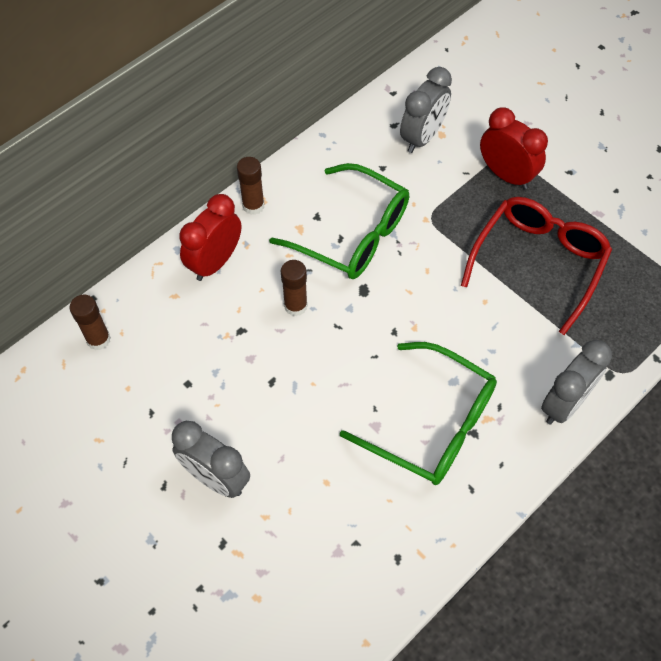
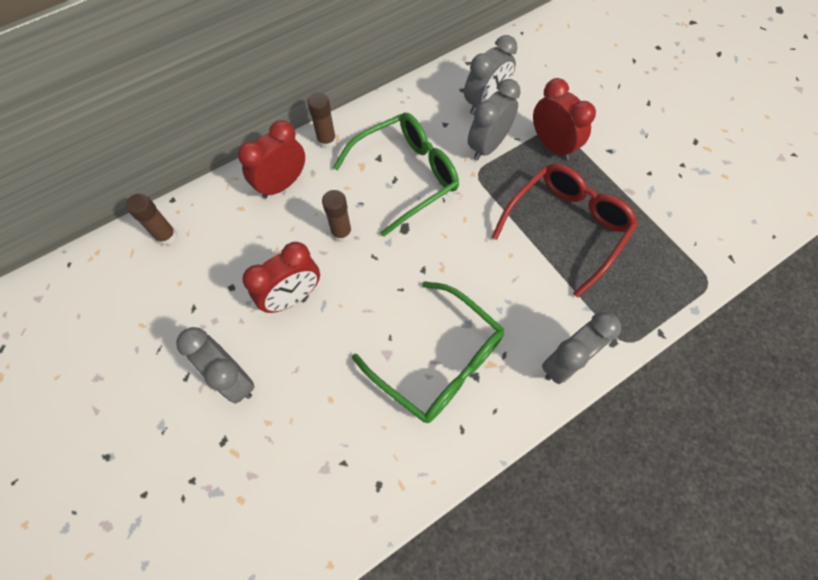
camera: 10 degrees right, 5 degrees up
green glasses [269,163,409,279] -> green glasses turned 75 degrees counterclockwise [333,113,459,237]
none -> red clock [242,242,320,313]
none -> grey clock [468,79,521,160]

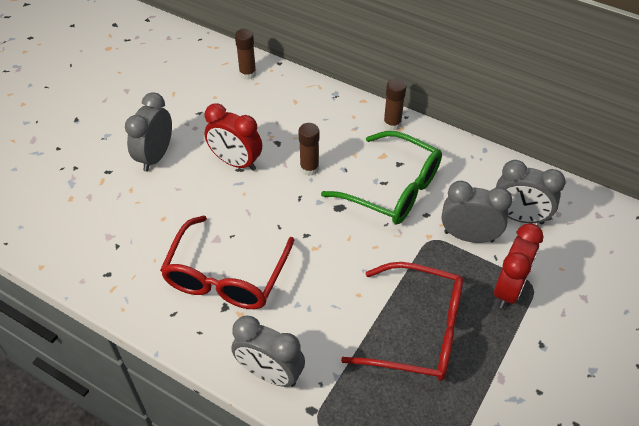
camera: 65 degrees right, 15 degrees down
red clock [238,120,305,199] -> none
green glasses [352,281,504,423] -> red glasses [160,215,294,309]

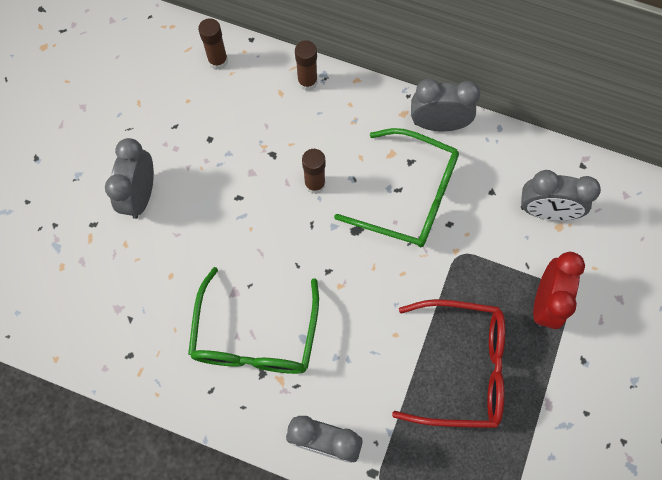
camera: 10 degrees left, 20 degrees up
red glasses [160,215,294,309] -> green glasses [188,267,319,374]
red clock [204,103,262,171] -> none
brown glue stick [383,79,407,131] -> brown glue stick moved to [295,40,318,91]
grey clock [442,181,512,243] -> grey clock moved to [411,79,480,131]

